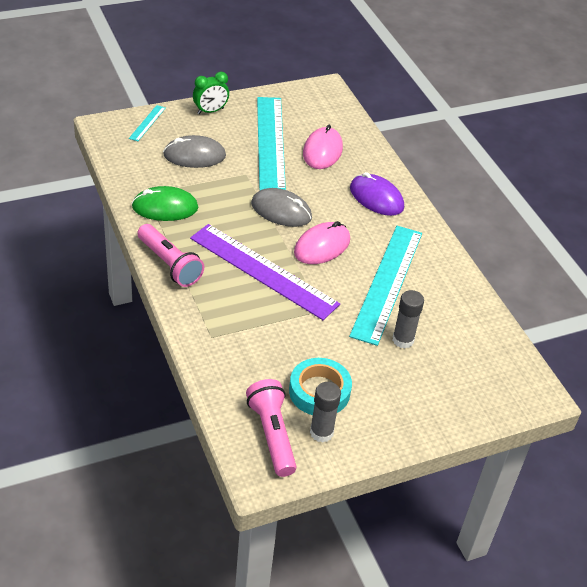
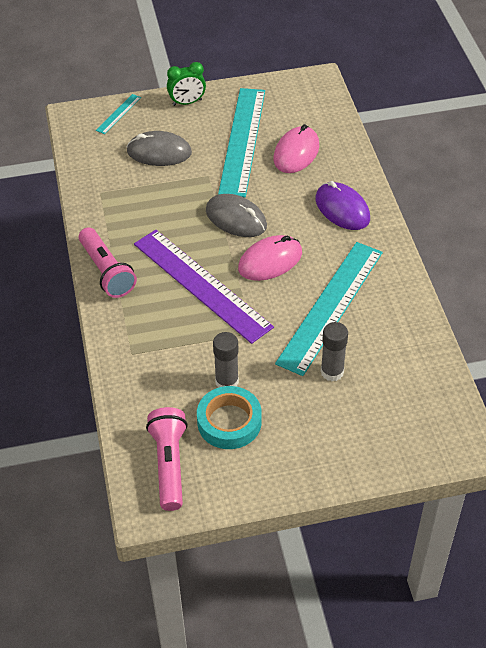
camera: 15 degrees right, 5 degrees up
green mouse [132,186,198,221] -> none
grey glue stick [310,382,341,443] -> grey glue stick moved to [213,332,239,388]

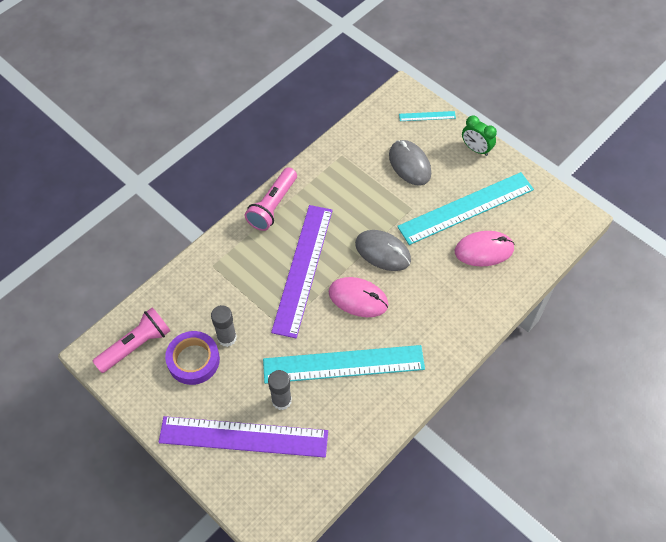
camera: 55 degrees right, 10 degrees up
turquoise tape [197,386,262,449] -> purple tape [165,331,220,385]
grey mouse [206,194,267,237] -> grey mouse turned 60 degrees counterclockwise [355,230,411,271]
purple mouse [316,181,370,230] -> none
none -> purple ruler [159,416,328,458]

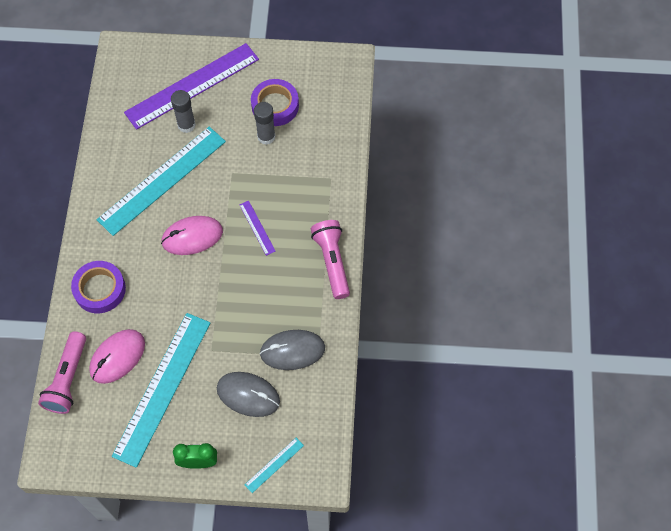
camera: 140 degrees right, 5 degrees up
pink flashlight [93,307,170,373] -> pink flashlight moved to [38,331,86,414]
purple ruler [271,205,333,338] -> purple ruler [239,201,276,256], size x0.41
grey mouse [355,230,411,271] -> grey mouse moved to [259,330,325,370]
none -> purple tape [71,261,126,313]

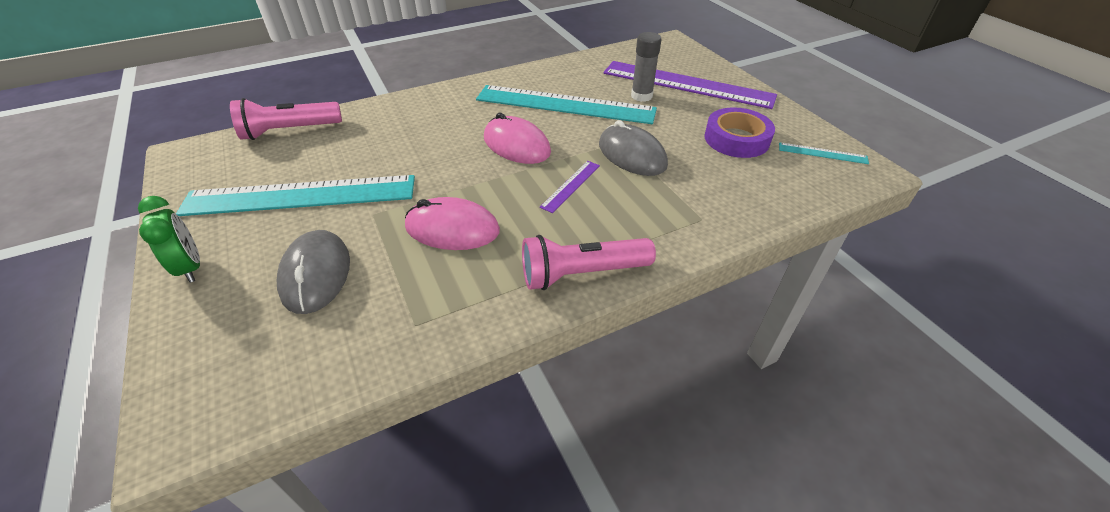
camera: 60 degrees right, 20 degrees down
purple tape [71,261,126,313] -> none
pink mouse [89,329,145,384] -> pink mouse moved to [405,197,500,250]
turquoise ruler [245,438,304,493] -> turquoise ruler moved to [779,142,869,164]
grey glue stick [254,102,275,145] -> none
grey mouse [259,330,325,370] -> grey mouse moved to [599,120,668,176]
pink flashlight [311,220,350,299] -> pink flashlight turned 150 degrees counterclockwise [522,235,656,290]

